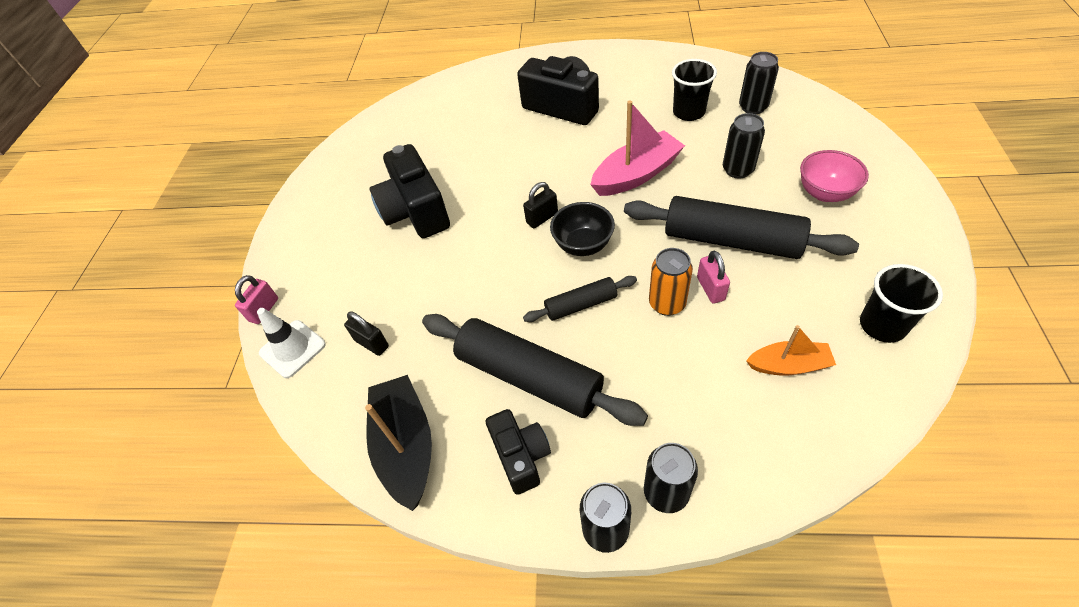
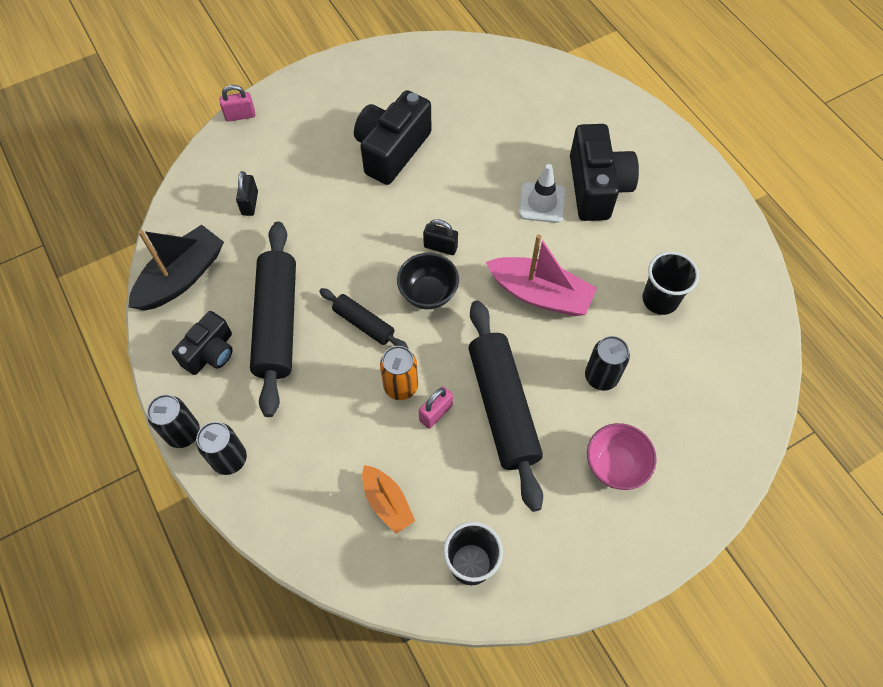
camera: 50 degrees right, 10 degrees up
white traffic cone [257,308,326,378] -> white traffic cone moved to [519,164,565,223]
black can [739,52,779,114] -> none

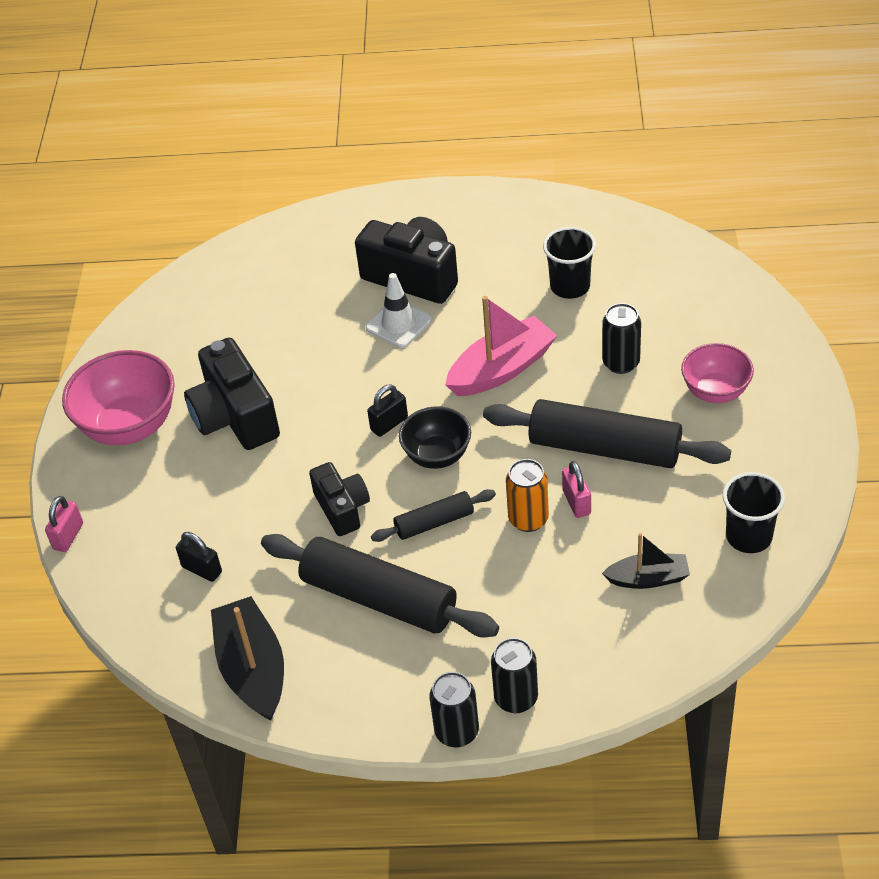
camera: 55 degrees left, 15 degrees down
black camera [172,311,233,375] -> black camera moved to [309,462,370,536]
orange boat [362,465,415,534] -> black boat [602,533,690,589]
none -> pink bowl [62,350,175,445]

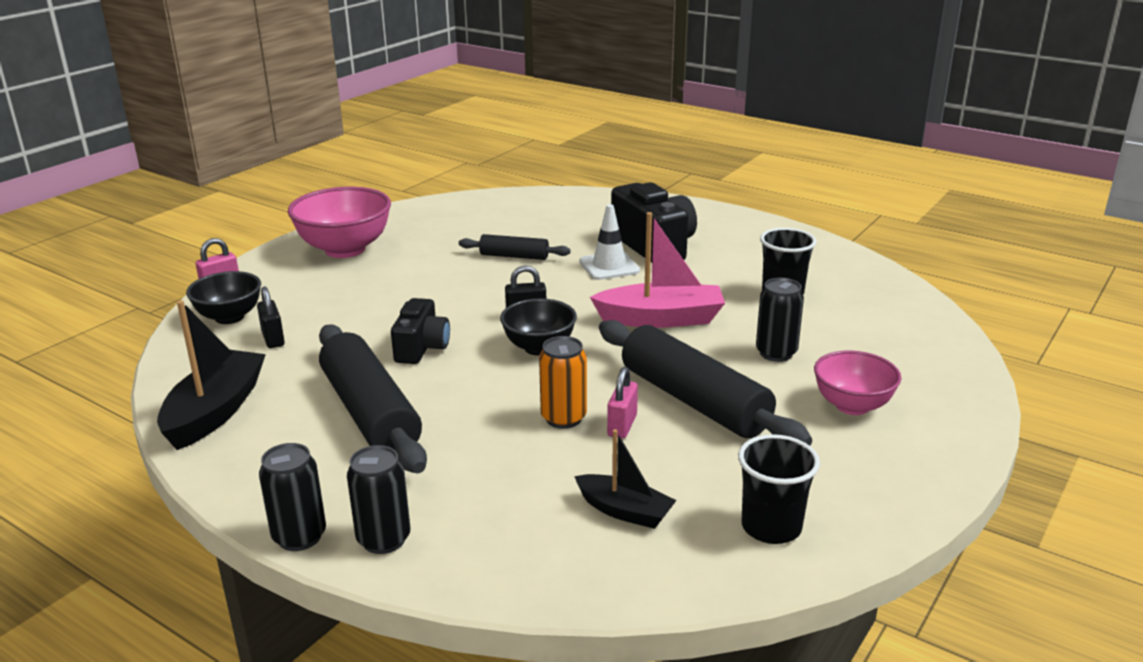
camera: 30 degrees right, 20 degrees down
black camera [184,338,280,450] -> none
black rolling pin [371,489,496,542] -> black rolling pin moved to [459,234,571,260]
none -> black bowl [186,271,261,324]

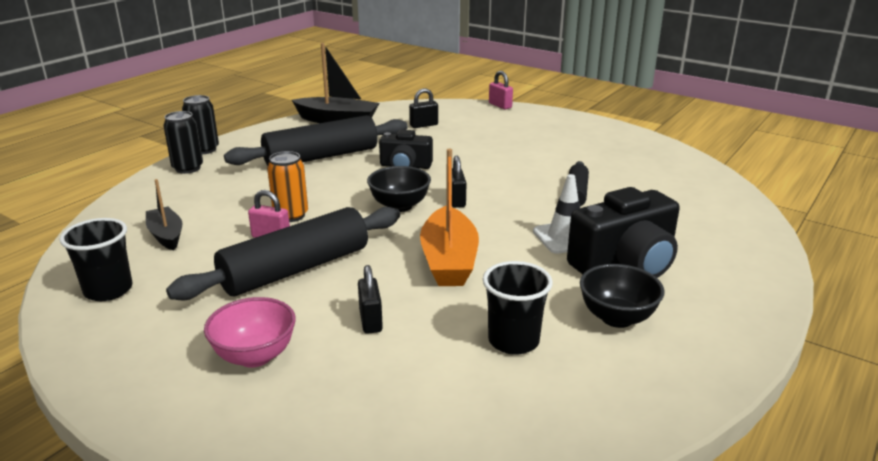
camera: 90 degrees right, 0 degrees up
black bowl [186,271,261,324] -> black bowl moved to [580,264,665,328]
pink bowl [288,187,391,258] -> none
black boat [574,429,677,529] -> black boat turned 120 degrees clockwise [146,179,183,250]
pink boat [590,212,725,328] -> orange boat [420,149,479,286]
black can [756,278,804,362] -> black padlock [358,265,383,334]

